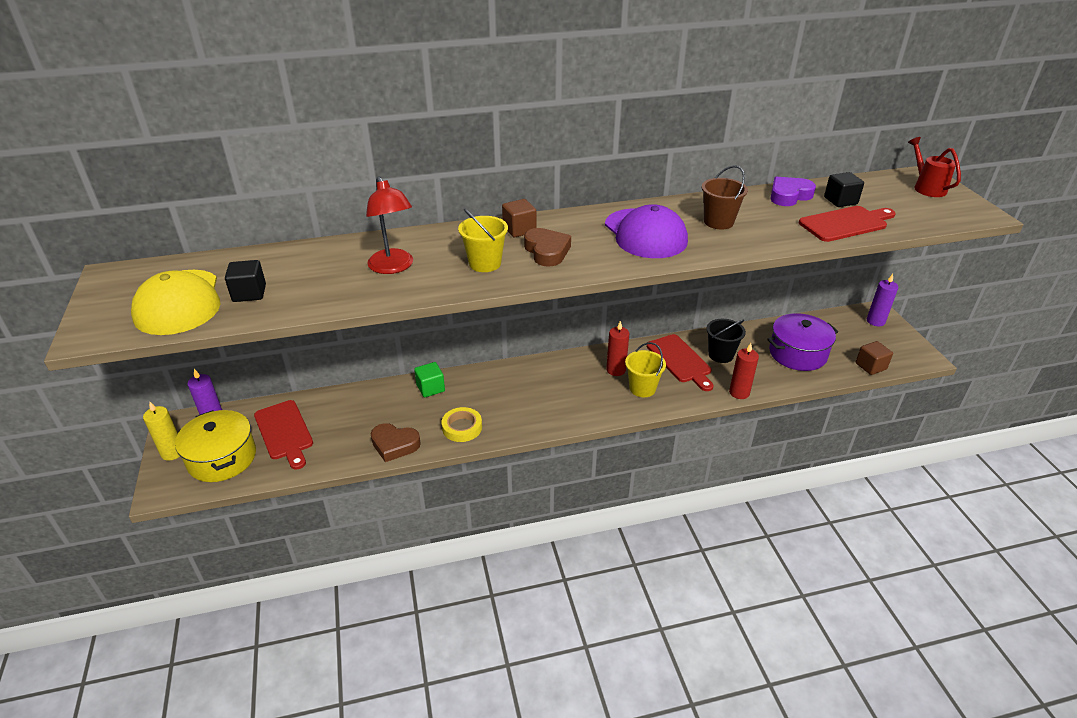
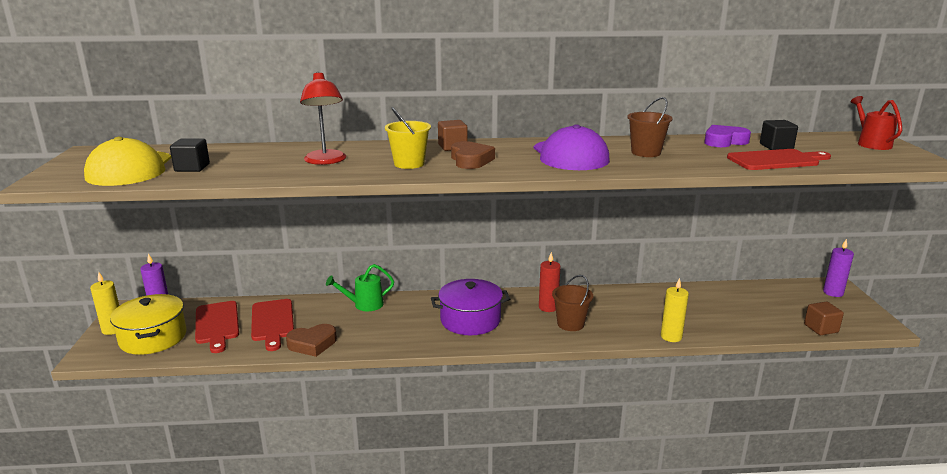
camera: 10 degrees right, 15 degrees down
brown heart [371,423,421,462] -> brown heart turned 45 degrees counterclockwise [286,324,337,357]
green cube [414,362,445,398] -> green watering can [326,264,394,311]
yellow tape [442,407,482,442] -> none
yellow bucket [625,342,666,397] -> brown bucket [552,275,593,331]
red cutting board [647,334,714,391] -> red cutting board moved to [251,299,294,351]
black bucket [706,319,746,363] -> none
red candle [729,343,759,399] -> yellow candle [661,278,689,342]
purple pot [767,313,838,371] -> purple pot moved to [431,279,510,335]

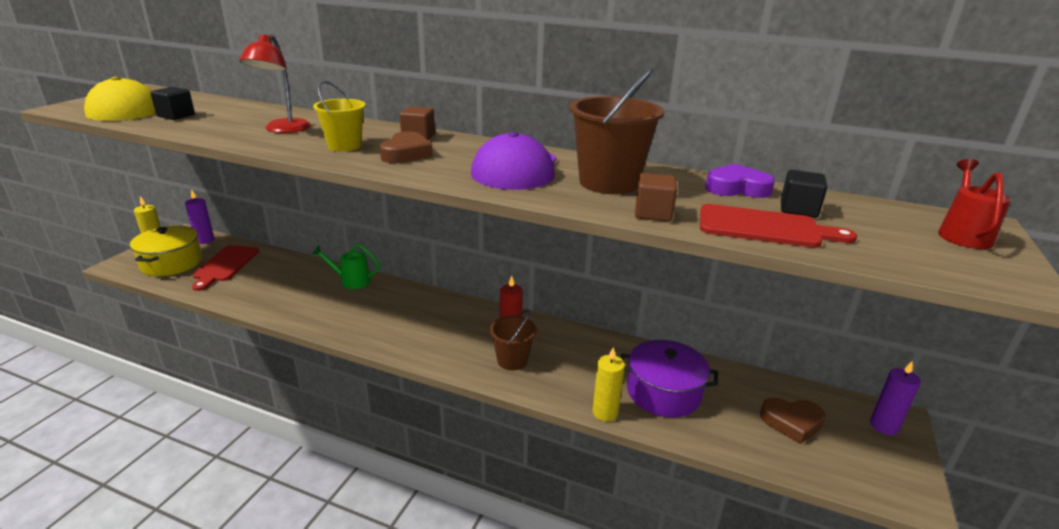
camera: 25 degrees right, 5 degrees up
red cutting board [251,299,294,351] -> none
brown heart [286,324,337,357] -> brown heart moved to [760,398,826,444]
purple pot [431,279,510,335] -> purple pot moved to [621,340,718,417]
brown bucket [627,97,673,157] -> brown bucket [569,67,665,194], size x1.62
brown cube [804,302,844,335] -> brown cube moved to [635,173,677,222]

